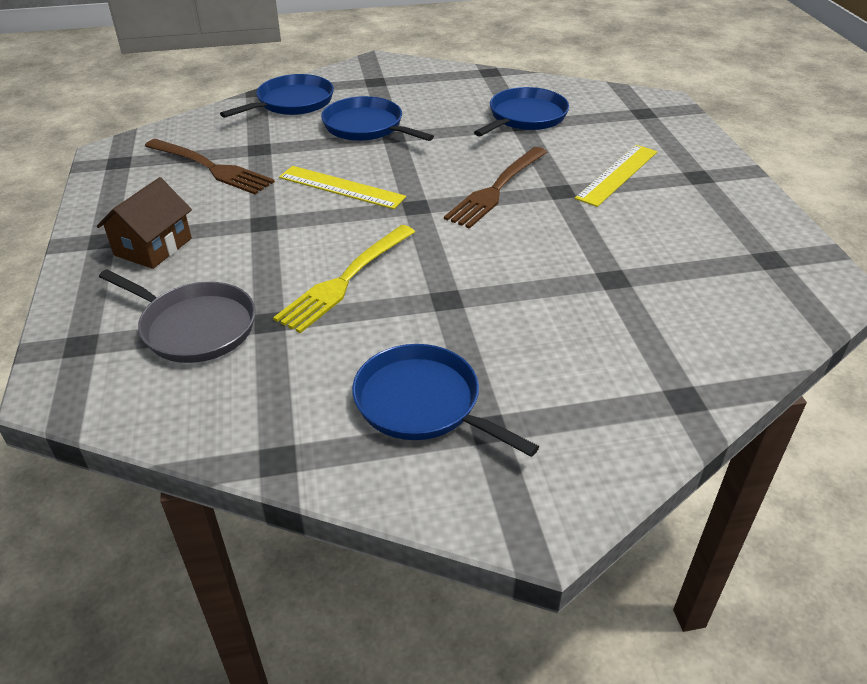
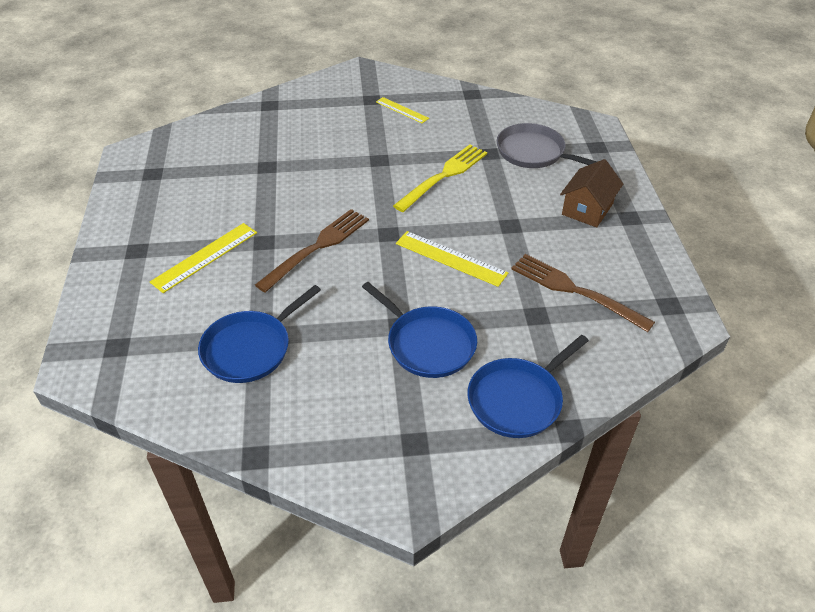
camera: 175 degrees left, 5 degrees up
blue pan [352,344,539,457] -> yellow ruler [376,97,429,123]

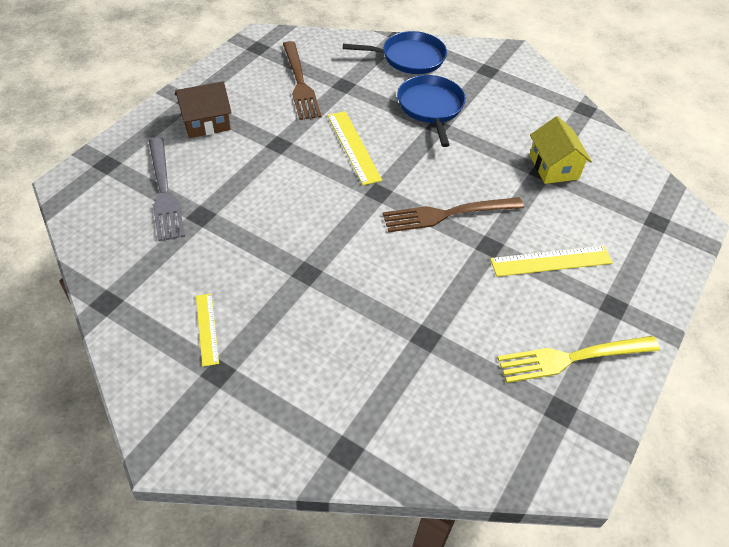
camera: 145 degrees left, 5 degrees up
blue pan [198,285,321,383] -> yellow house [530,116,592,184]
yellow fork [393,145,487,212] -> yellow fork moved to [497,336,660,383]
grey pan [497,123,597,168] -> grey fork [149,137,185,241]

